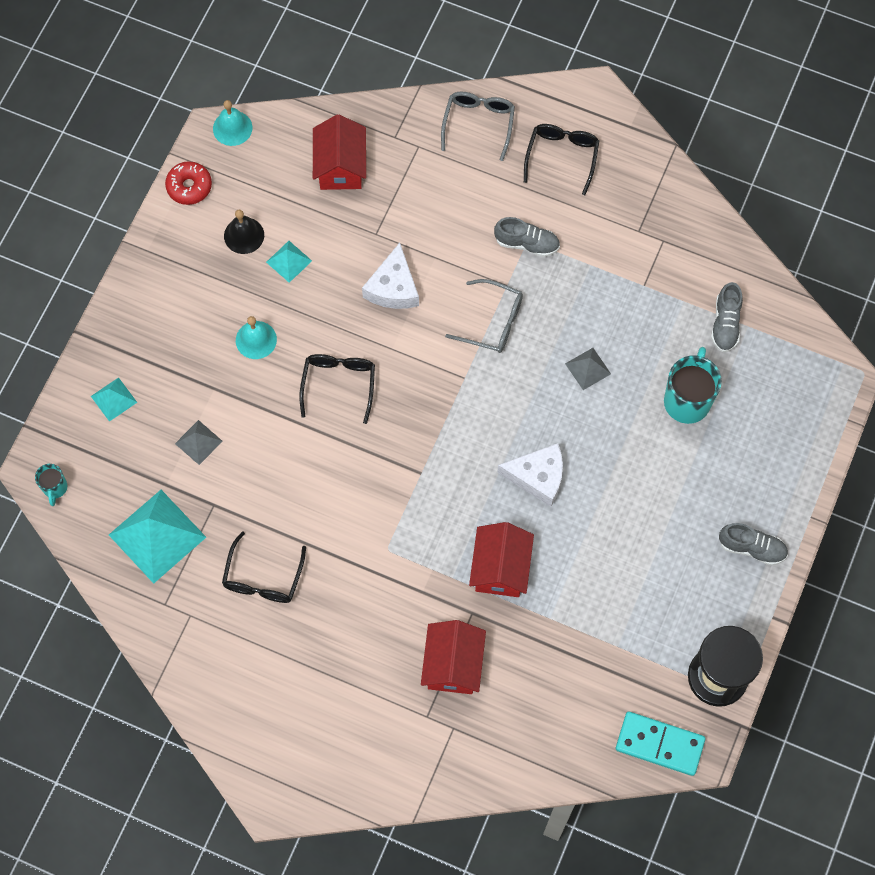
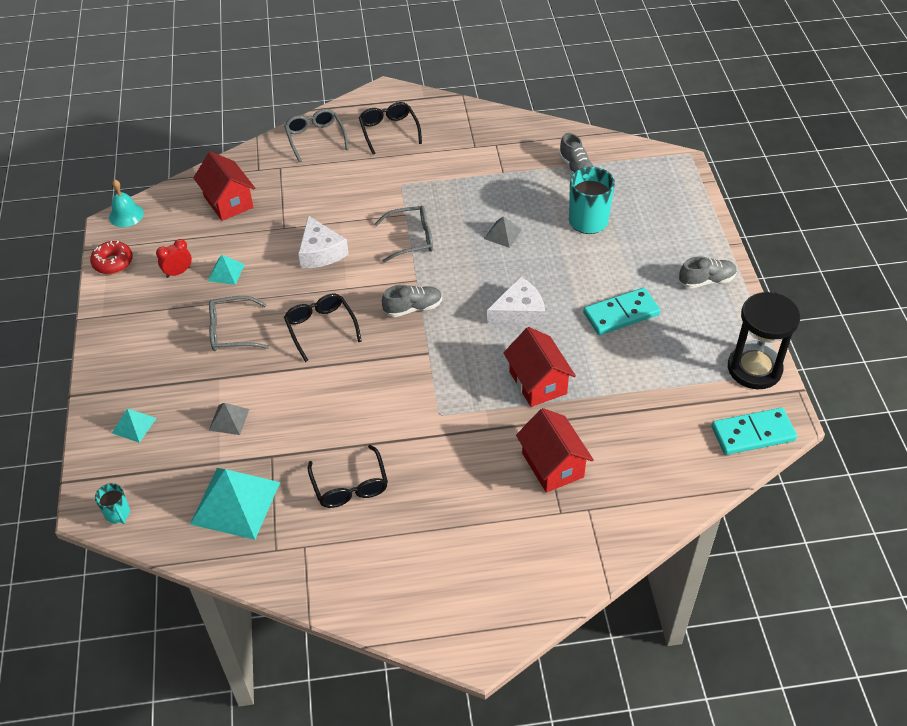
camera: 30 degrees left, 20 degrees down
black bell [224,209,264,254] -> red clock [156,239,192,278]
turquoise bell [236,316,277,359] -> grey glasses [209,296,269,351]
grey shoe [494,217,560,257] -> grey shoe moved to [382,285,442,317]
none -> turquoise domino [583,288,661,335]

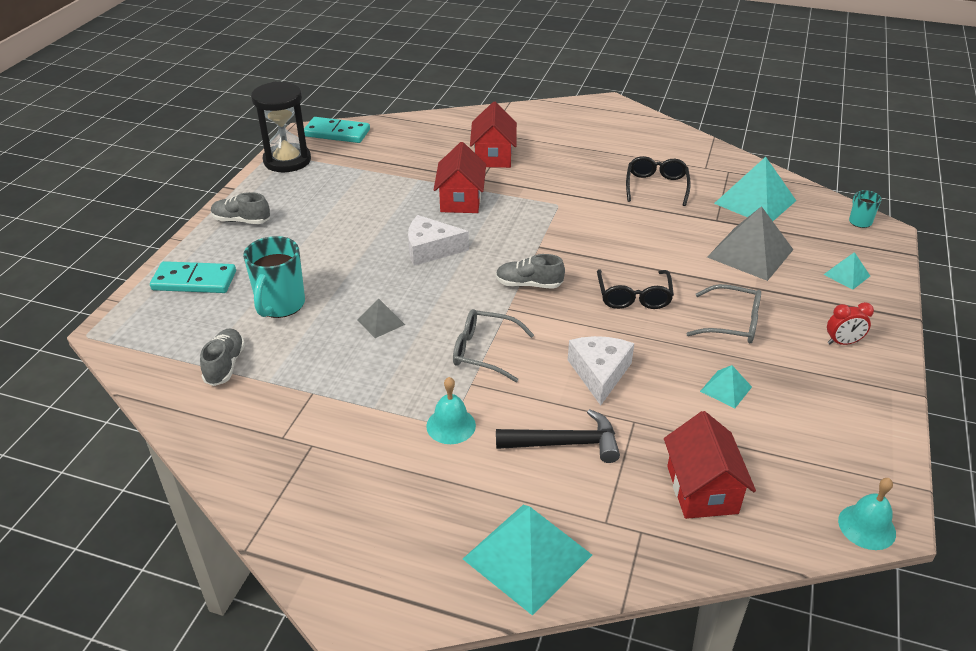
camera: 155 degrees left, 10 degrees down
red donut [90,241,133,274] -> none
red clock [156,239,192,278] -> red clock moved to [827,302,874,345]
grey pyramid [209,403,249,435] -> grey pyramid [707,206,794,281], size x2.01
grey glasses [284,109,349,162] -> turquoise pyramid [463,505,592,615]
black glasses [359,102,422,155] -> none
turquoise domino [583,288,661,335] -> turquoise domino moved to [150,261,236,293]
none -> turquoise bell [426,377,476,444]
none -> black hammer [496,409,620,463]

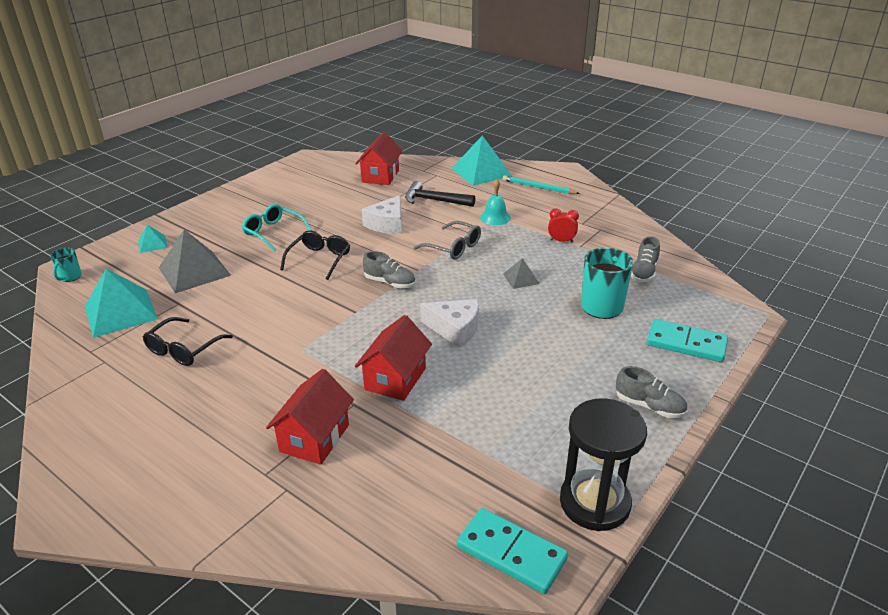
camera: 160 degrees left, 5 degrees down
grey glasses [686,284,761,343] -> turquoise glasses [242,204,312,251]
turquoise pyramid [700,365,752,408] -> none
red clock [827,302,874,345] -> red clock moved to [548,208,579,243]
turquoise bell [838,478,896,550] -> none
none -> turquoise pencil [503,176,580,194]

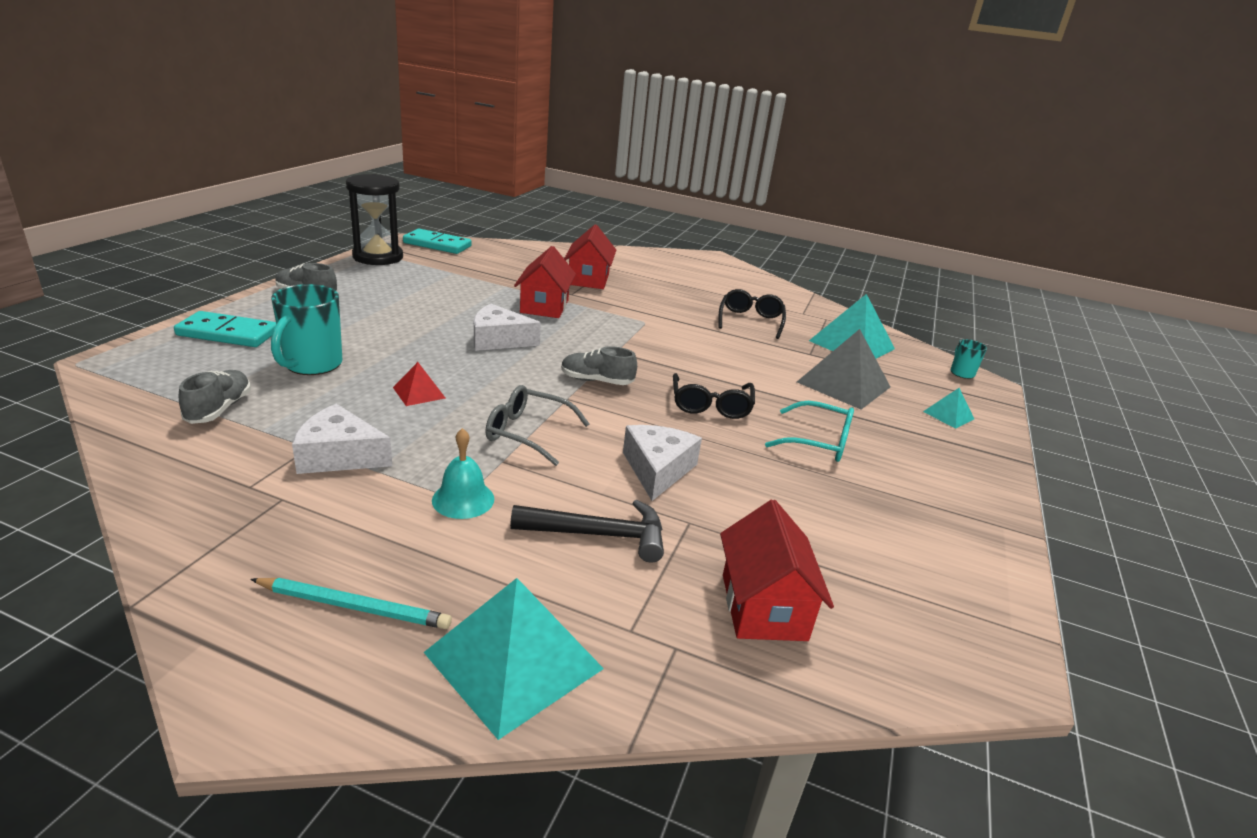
camera: 160 degrees right, 5 degrees down
grey pyramid [503,258,539,289] -> red pyramid [393,362,445,406]
red clock [548,208,579,243] -> white cheese [292,404,392,474]

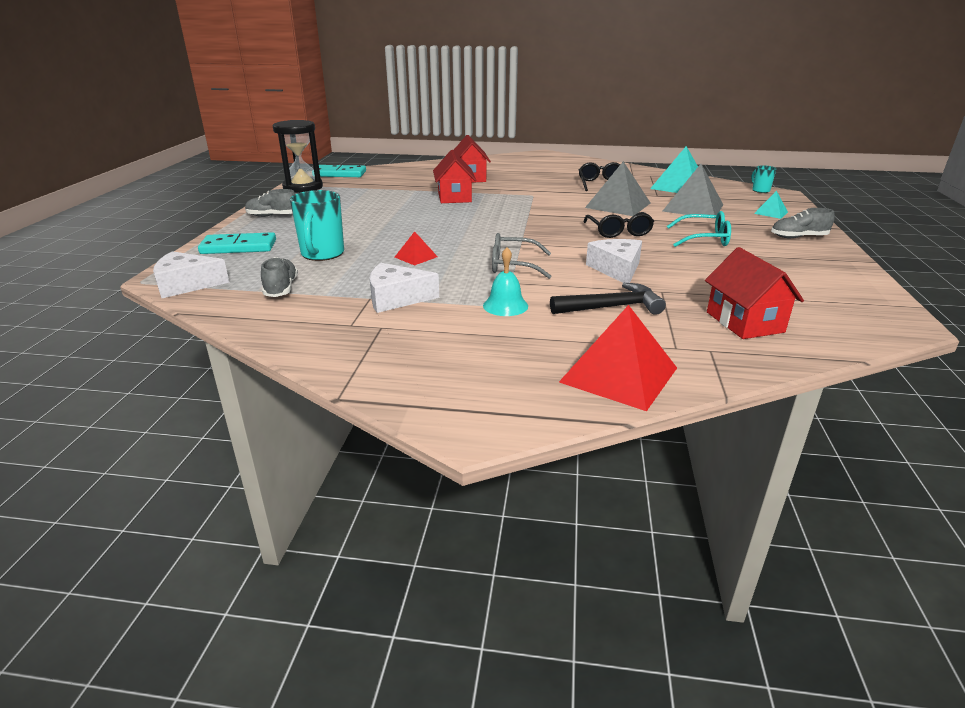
camera: 10 degrees left, 0 degrees up
turquoise pencil [250,578,452,629] -> none
turquoise pyramid [423,578,604,740] -> red pyramid [559,305,677,411]
white cheese [474,304,541,351] -> white cheese moved to [153,251,230,298]
grey shoe [561,346,637,385] -> grey shoe moved to [771,208,835,238]
none -> grey pyramid [585,161,650,216]

